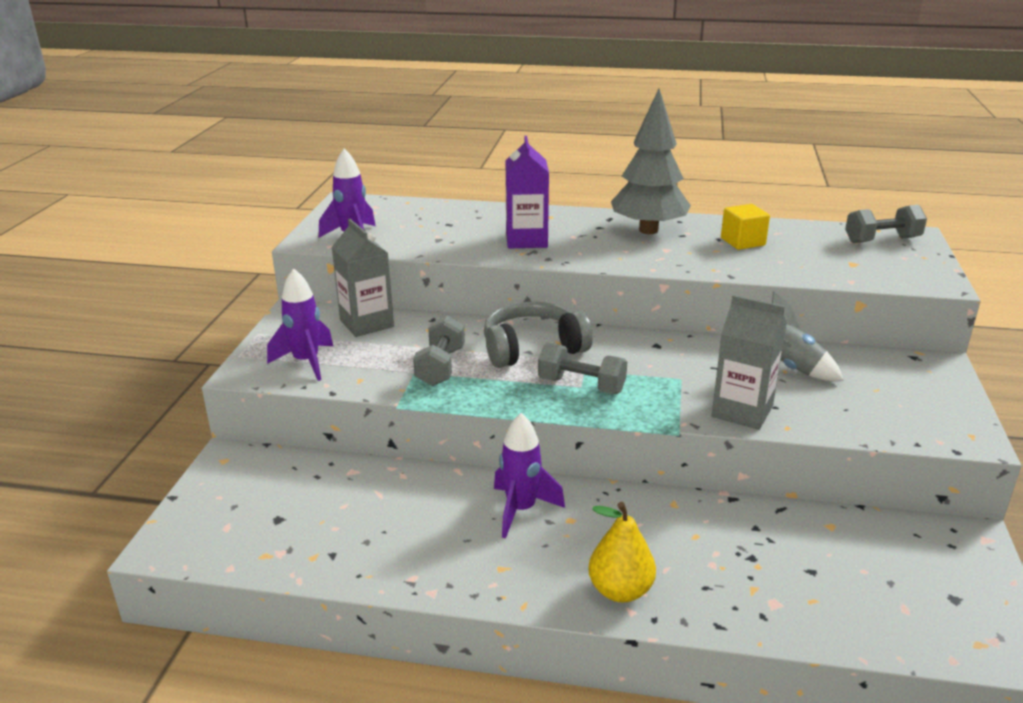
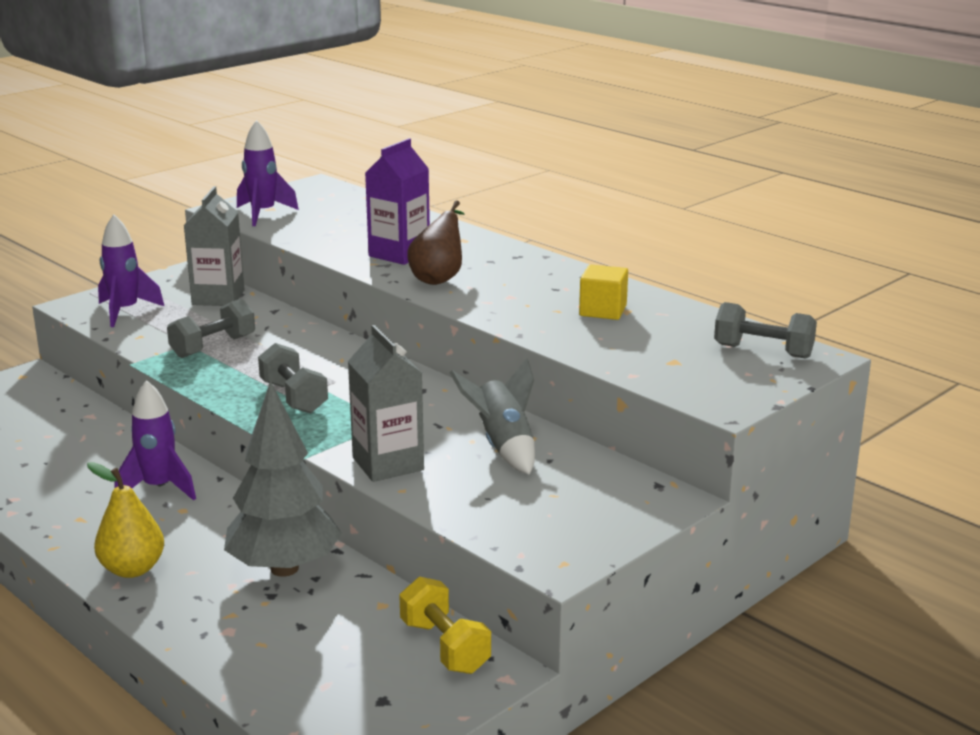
camera: 35 degrees right, 5 degrees down
grey headphones [484,302,592,368] -> none
grey tree [611,89,691,234] -> grey tree moved to [224,381,342,577]
none -> yellow dumbbell [399,577,491,674]
none -> brown pear [408,200,465,285]

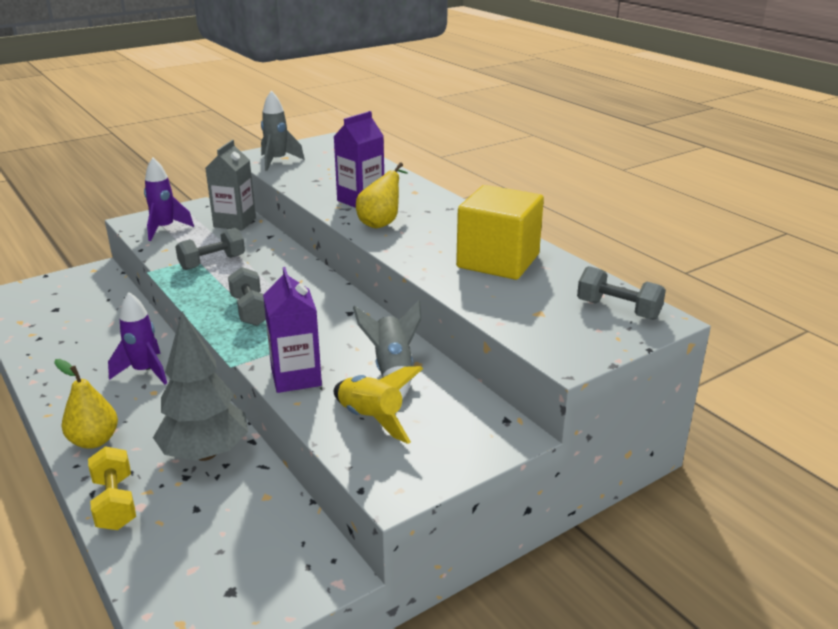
camera: 10 degrees right, 5 degrees up
purple rocket [237,120,299,226] -> grey rocket [261,91,305,171]
grey carton [348,325,424,482] -> purple carton [263,267,322,393]
yellow dumbbell [399,577,491,674] -> yellow dumbbell moved to [88,446,136,530]
brown pear [408,200,465,285] -> yellow pear [356,162,408,228]
yellow cube [579,264,628,320] -> yellow cube [456,185,544,280], size x1.98
none -> yellow rocket [334,366,423,444]

